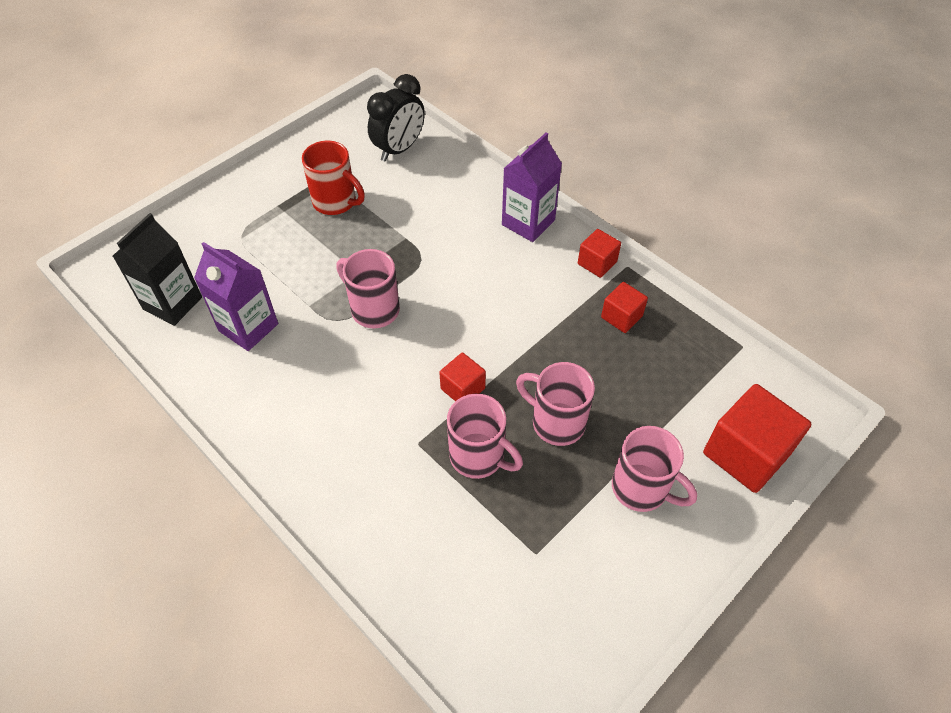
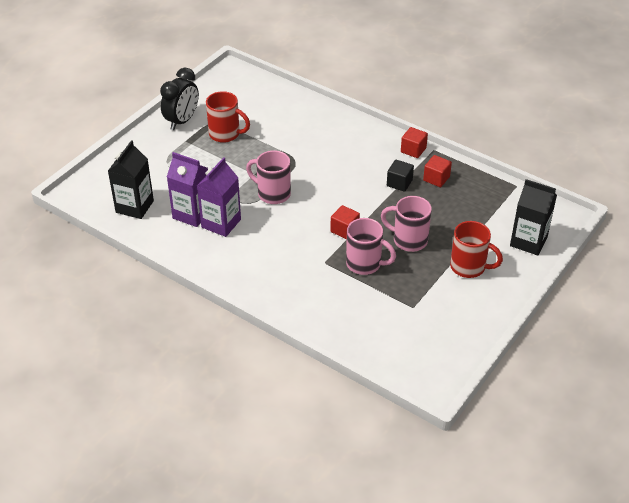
camera: 10 degrees left, 10 degrees down
black clock [367,74,425,162] -> black clock moved to [160,68,199,130]
purple carton [502,132,562,242] -> purple carton moved to [197,157,241,237]
pink mug [612,426,697,512] -> red mug [450,221,503,278]
red cube [703,384,811,493] -> black carton [510,179,557,255]
none -> black cube [387,160,414,192]

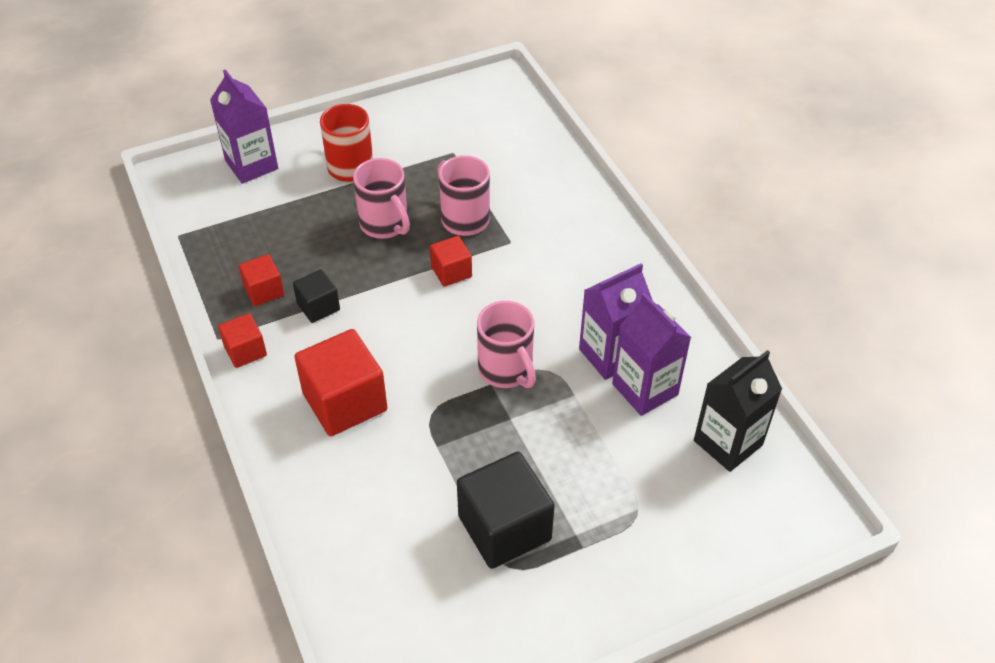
camera: 150 degrees left, 5 degrees up
black clock [160,68,199,130] -> none
red mug [206,91,250,143] -> black cube [457,452,555,569]
black carton [510,179,557,255] -> purple carton [210,69,278,184]
none -> red cube [294,329,387,436]

